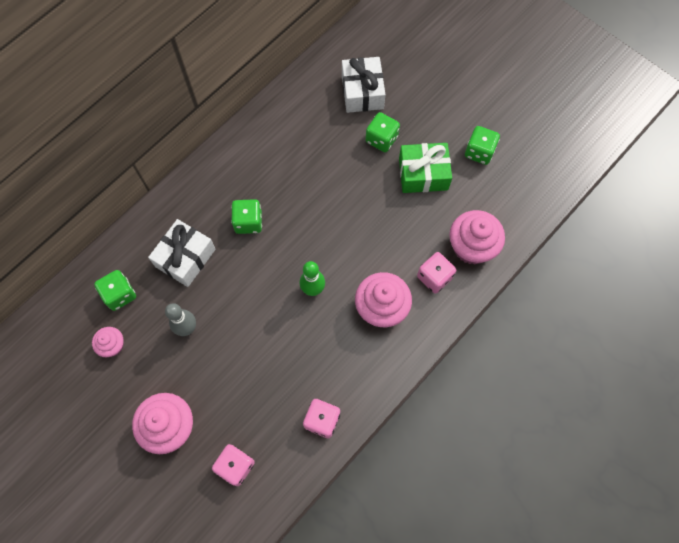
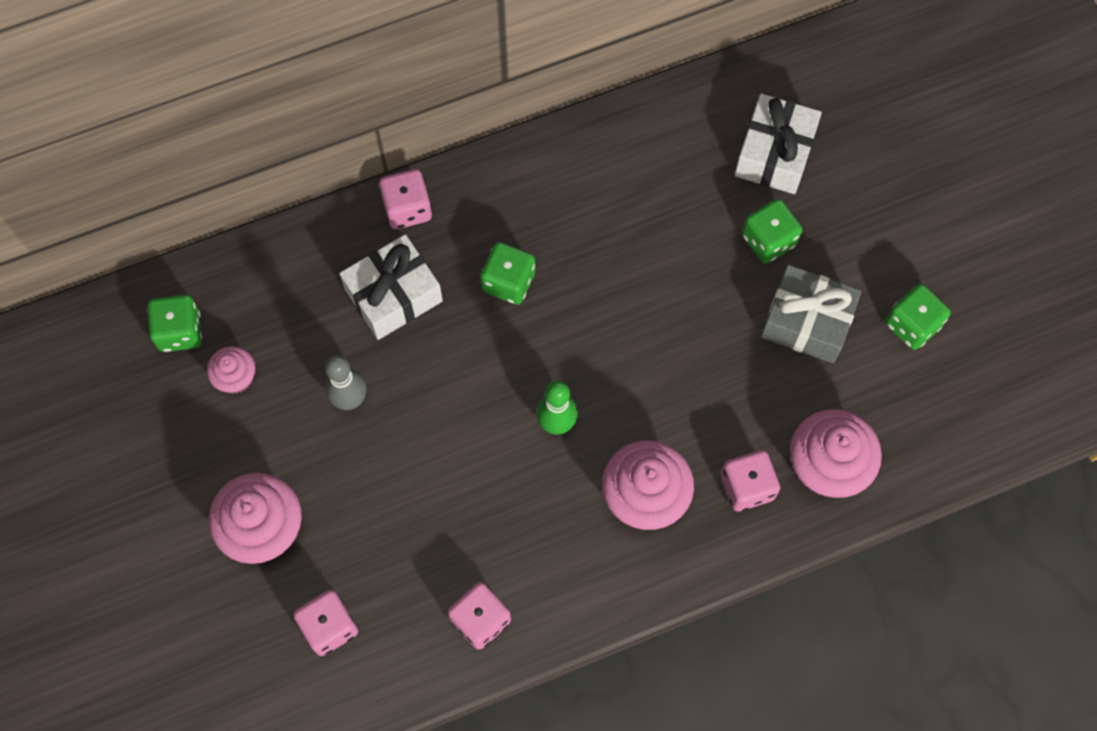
camera: 25 degrees right, 0 degrees up
green dice [94,270,136,311] -> green dice moved to [147,295,202,352]
green gift [399,143,452,193] -> grey gift [761,265,862,363]
none -> pink dice [379,169,432,229]

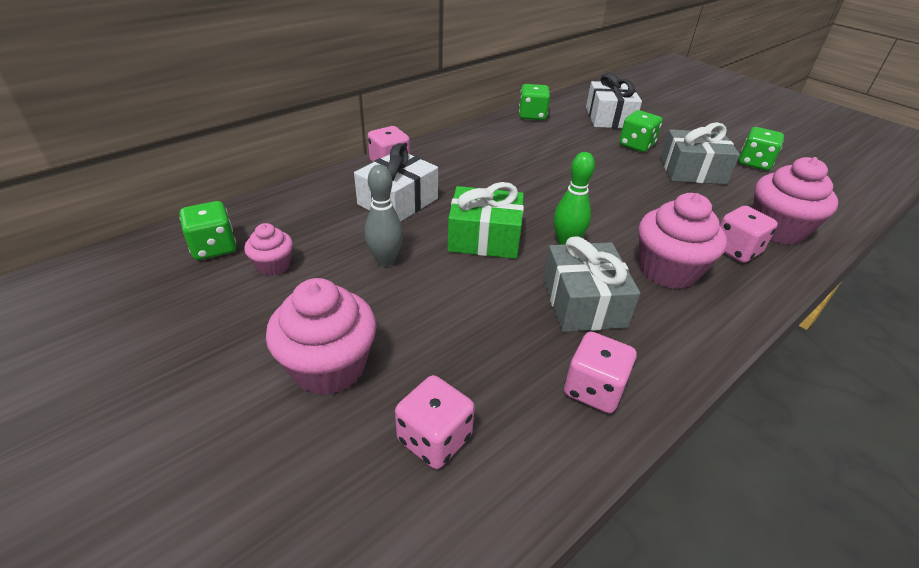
camera: 20 degrees left, 30 degrees down
green dice [481,242,535,305] -> green dice moved to [519,84,550,120]
none -> green gift [448,182,524,259]
none -> grey gift [543,236,640,332]

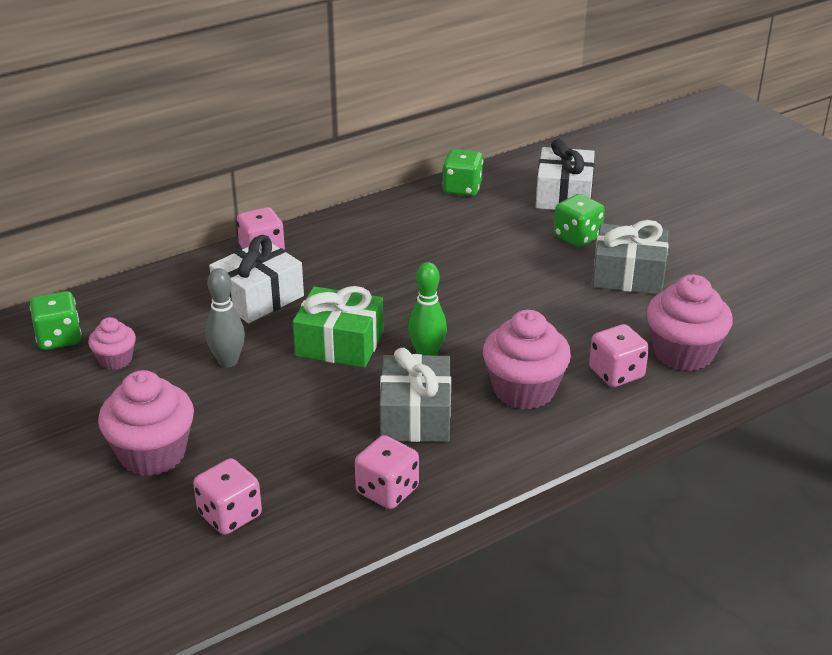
camera: 10 degrees right, 5 degrees down
green dice [739,127,784,170] -> none

